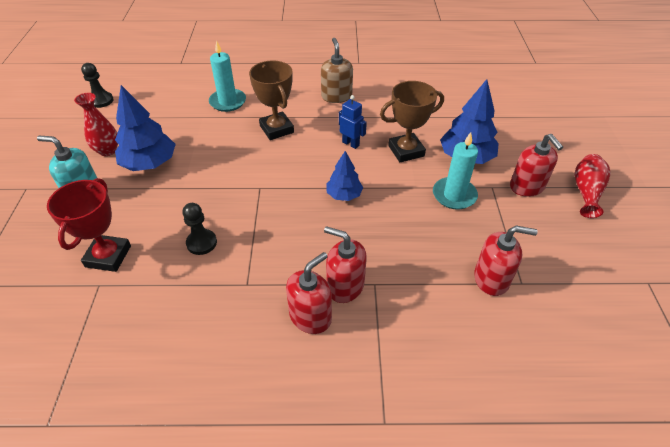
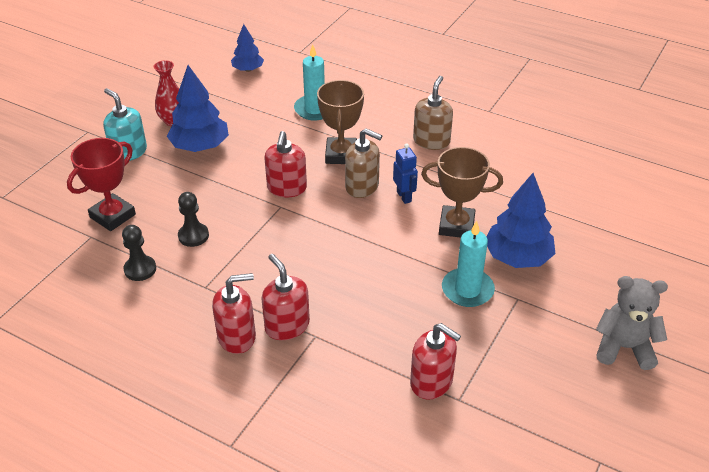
camera: 30 degrees right, 5 degrees down
black pawn [81,63,114,108] -> black pawn moved to [122,225,156,281]
blue tree [326,151,363,201] -> blue tree moved to [231,24,264,72]
red soap dispenser [510,134,563,197] -> red soap dispenser moved to [264,131,307,197]
red vase [574,154,611,218] -> grey teddy bear [596,276,668,370]
none -> brown soap dispenser [345,128,382,198]

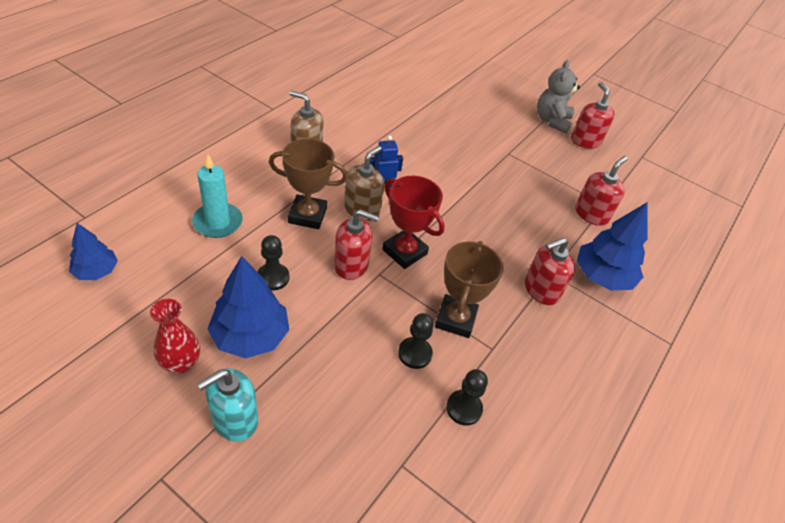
camera: 90 degrees left, 5 degrees up
red trophy [67,138,136,231] -> red trophy moved to [382,176,445,269]
red soap dispenser [212,273,256,354] -> red soap dispenser moved to [571,82,615,149]
brown trophy [421,147,503,238] -> brown trophy moved to [435,241,504,338]
turquoise candle [442,221,495,307] -> none
blue tree [487,173,555,268] -> blue tree moved to [577,203,648,290]
none -> black pawn [258,235,289,291]

